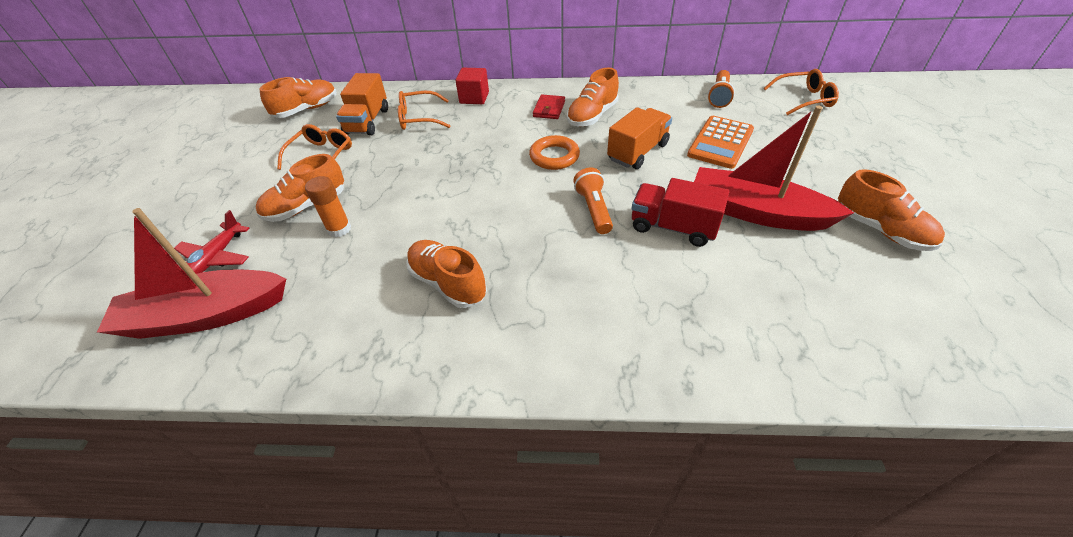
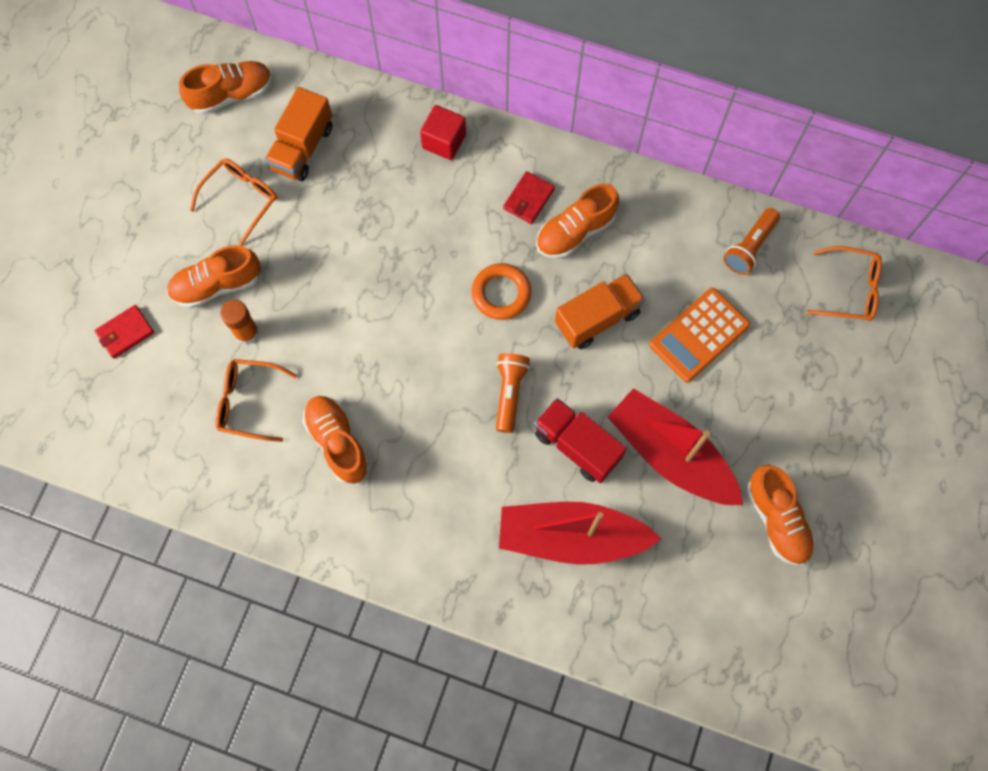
camera: 15 degrees right, 25 degrees up
red boat [97,208,286,339] -> red boat moved to [499,502,661,565]
red plane [174,210,250,276] -> red wallet [95,305,154,359]
orange glasses [398,91,450,130] -> orange glasses moved to [216,359,297,442]

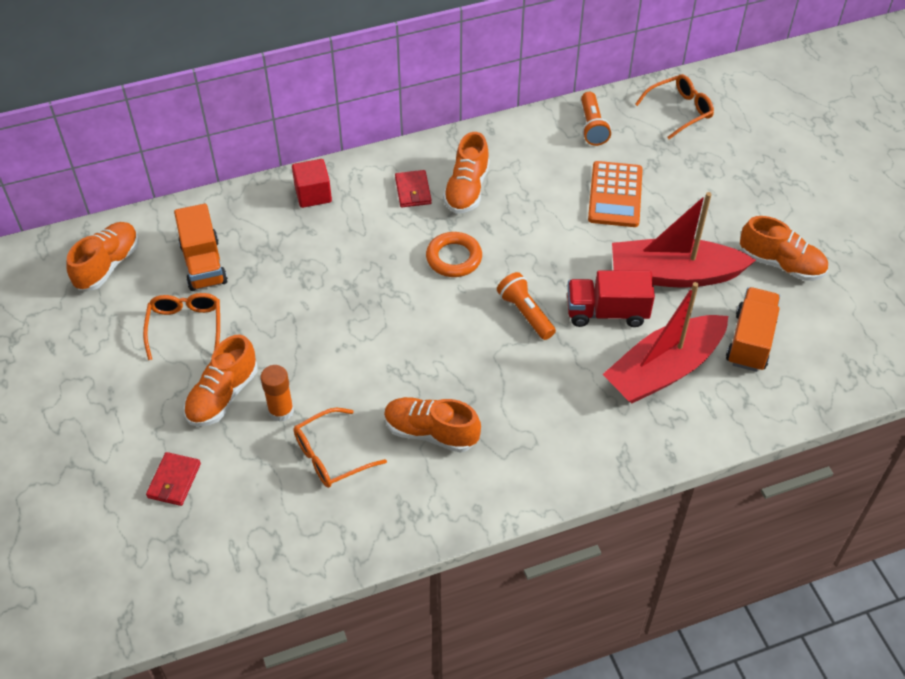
camera: 40 degrees left, 20 degrees down
orange truck [555,273,645,349] -> orange truck moved to [726,287,780,372]

